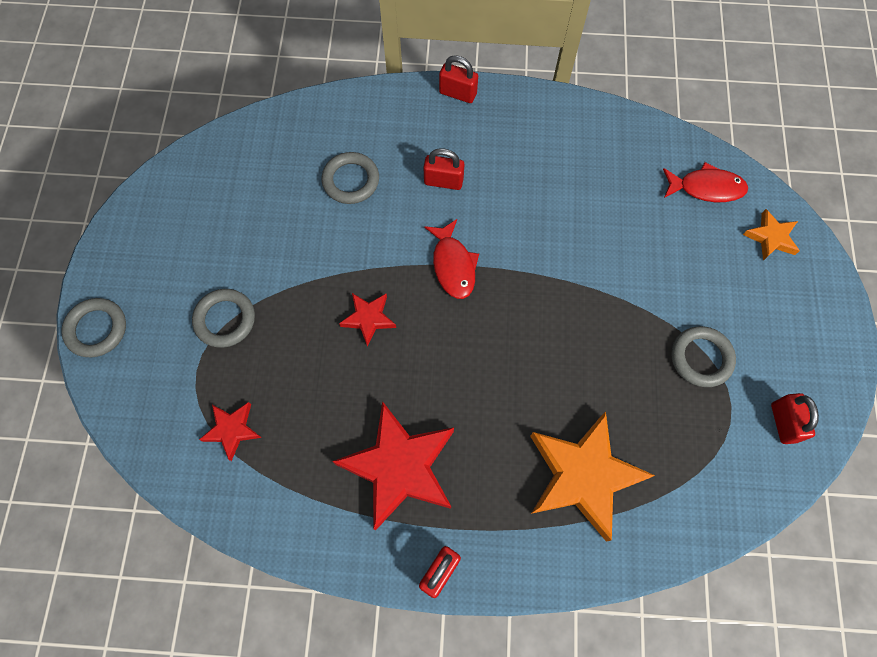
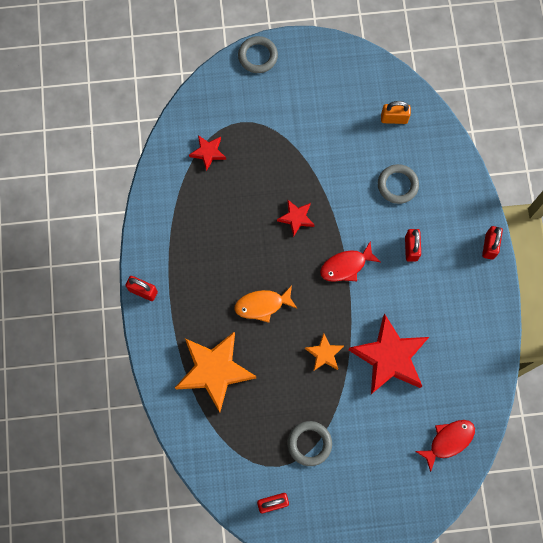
camera: 80 degrees right, 5 degrees up
grey ring [192,289,255,348] -> none
red star [332,401,454,531] -> red star moved to [348,314,429,394]
red fish [663,162,748,202] -> red fish turned 120 degrees counterclockwise [415,420,475,472]
orange star [743,209,800,261] -> orange star moved to [305,333,344,371]
none -> orange fish [235,285,297,323]
none -> orange padlock [381,101,411,124]

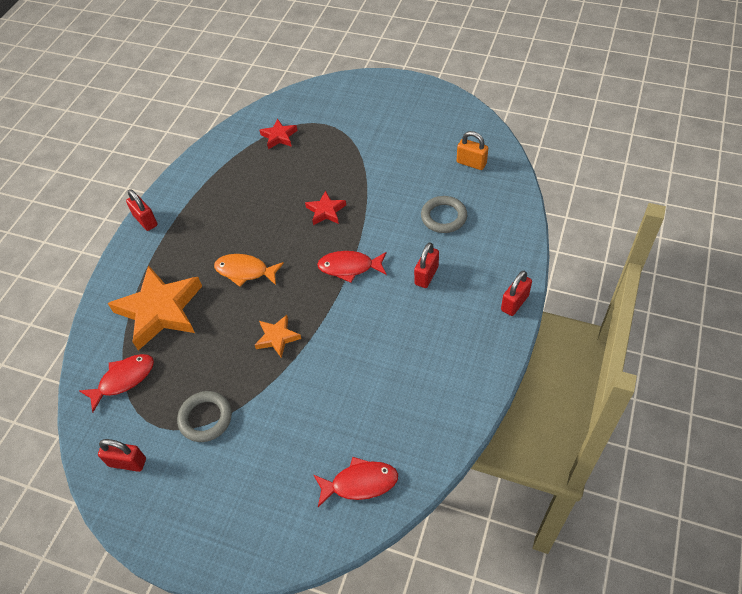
camera: 30 degrees right, 20 degrees down
grey ring [238,36,278,73] -> none
red star [348,314,429,394] -> none
none -> red fish [79,354,154,412]

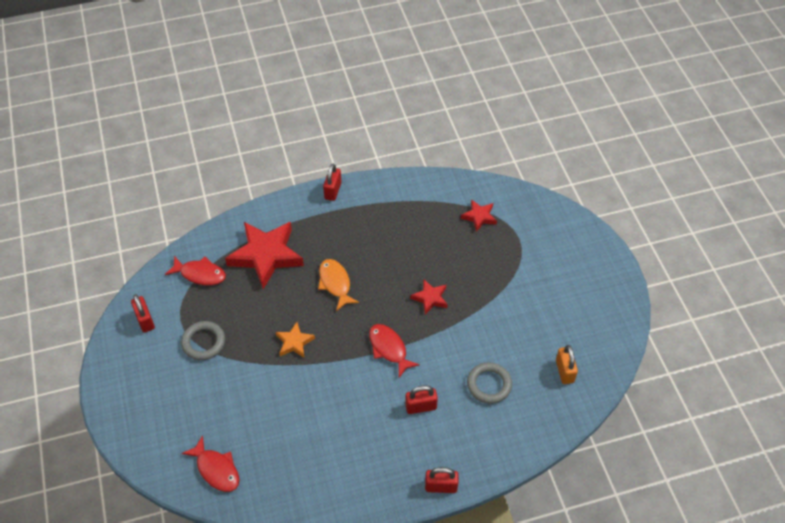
camera: 50 degrees right, 0 degrees up
orange star [108,265,202,351] -> red star [225,222,304,289]

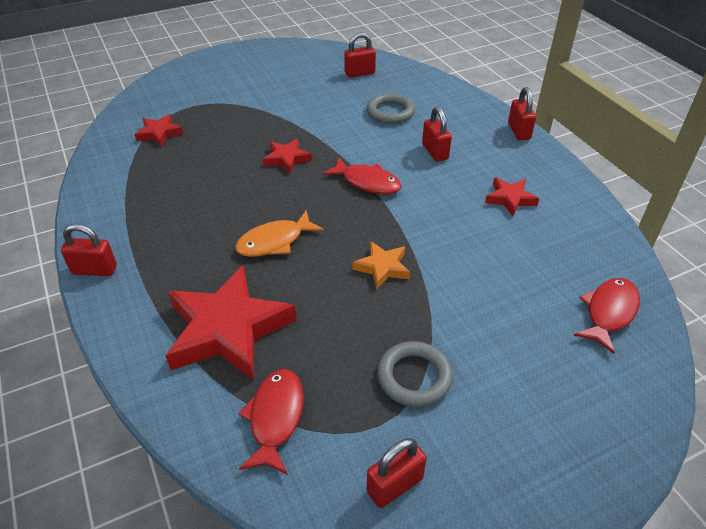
camera: 100 degrees left, 10 degrees down
red fish [369,324,420,378] -> red fish turned 105 degrees counterclockwise [322,158,401,194]
orange padlock [556,345,578,384] -> red padlock [344,33,376,77]
none -> red star [485,177,539,217]

